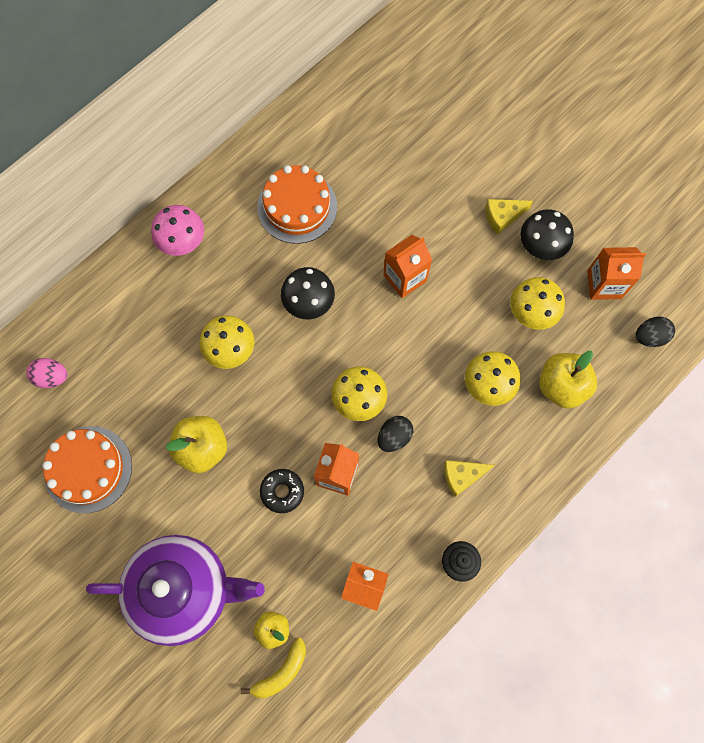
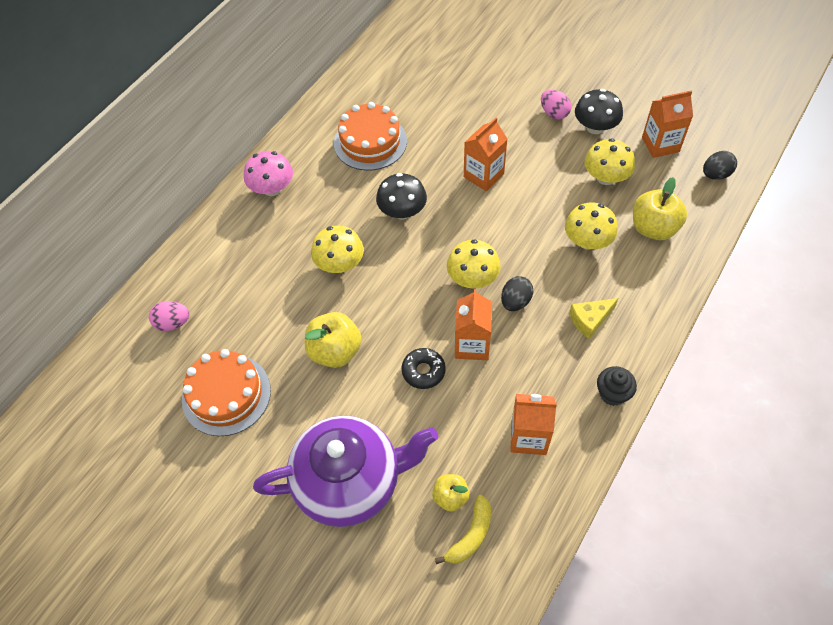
camera: 10 degrees left, 15 degrees down
yellow cheese [485,199,533,235] -> pink egg [541,90,571,120]

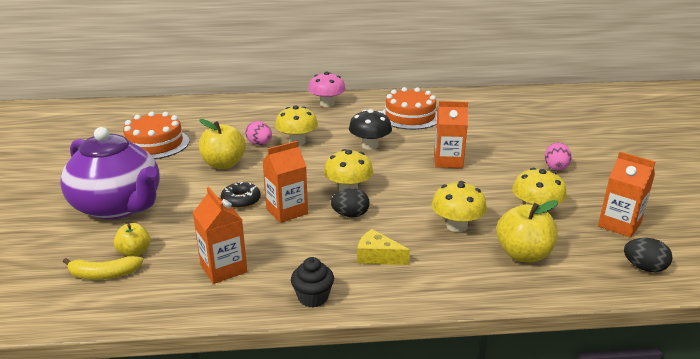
camera: 50 degrees right, 30 degrees down
pink egg [149,301,189,331] -> pink egg moved to [245,121,272,145]
black mushroom [575,89,623,134] -> none

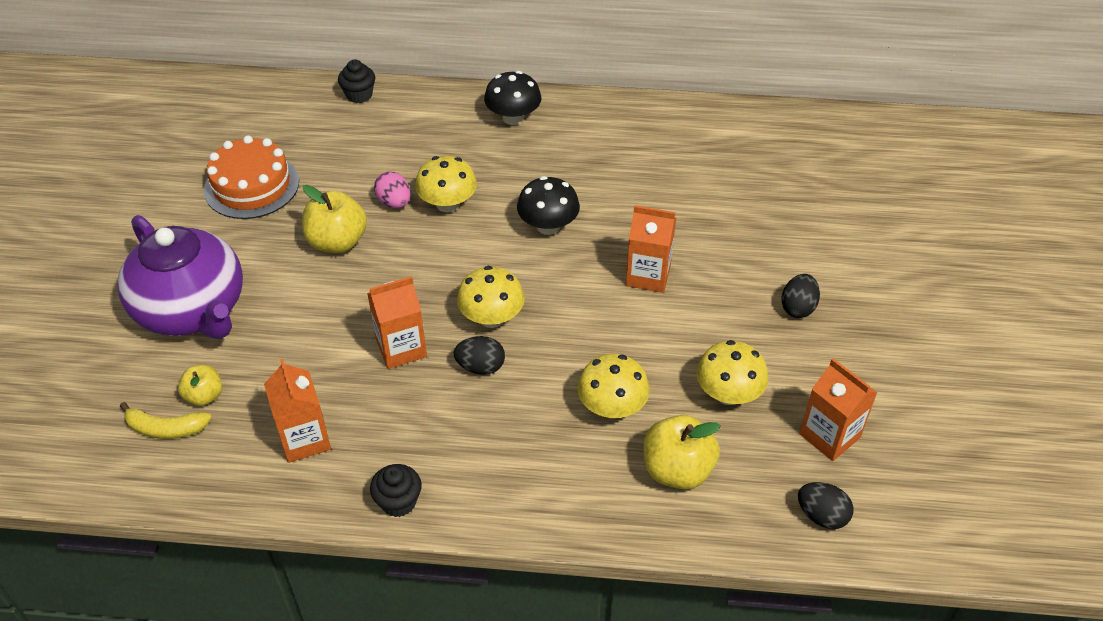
camera: 10 degrees right, 20 degrees up
black donut [221,182,261,209] -> none
pink mushroom [308,72,346,107] -> black mushroom [484,71,542,125]
yellow cheese [357,229,410,265] -> none
orange cake [382,87,437,130] -> none
pink egg [545,142,572,170] -> black egg [781,274,820,318]
none -> black cupcake [338,60,375,103]

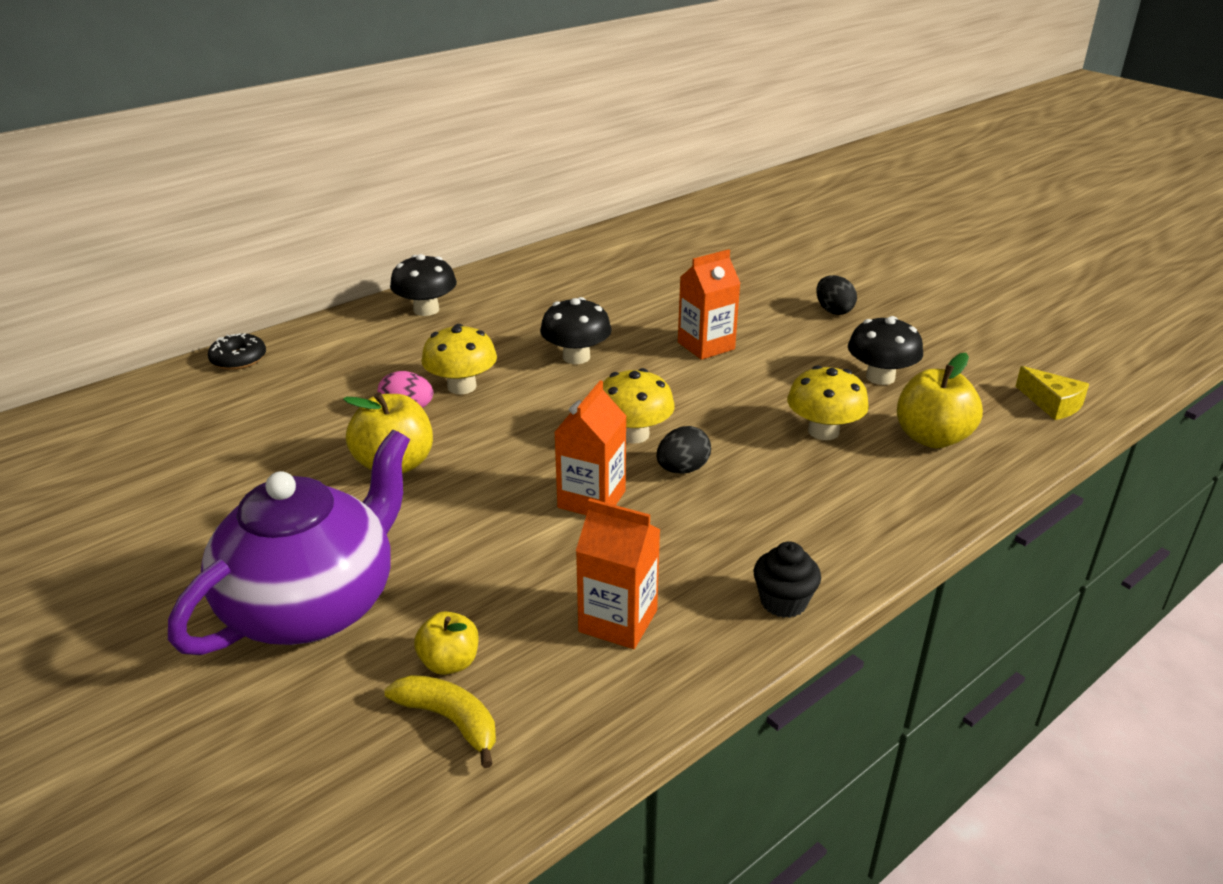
camera: 45 degrees left, 15 degrees down
purple teapot [117,215,243,339] -> purple teapot turned 60 degrees counterclockwise [168,430,410,655]
yellow banana [120,402,211,439] -> yellow banana turned 105 degrees counterclockwise [384,675,496,768]
orange cake [204,135,299,219] -> none
black cupcake [338,60,375,103] -> black donut [208,333,266,370]
yellow mushroom [696,340,768,405] -> black mushroom [848,316,923,385]
black egg [798,482,853,529] -> yellow cheese [1016,366,1089,420]
orange carton [799,358,877,461] -> none

